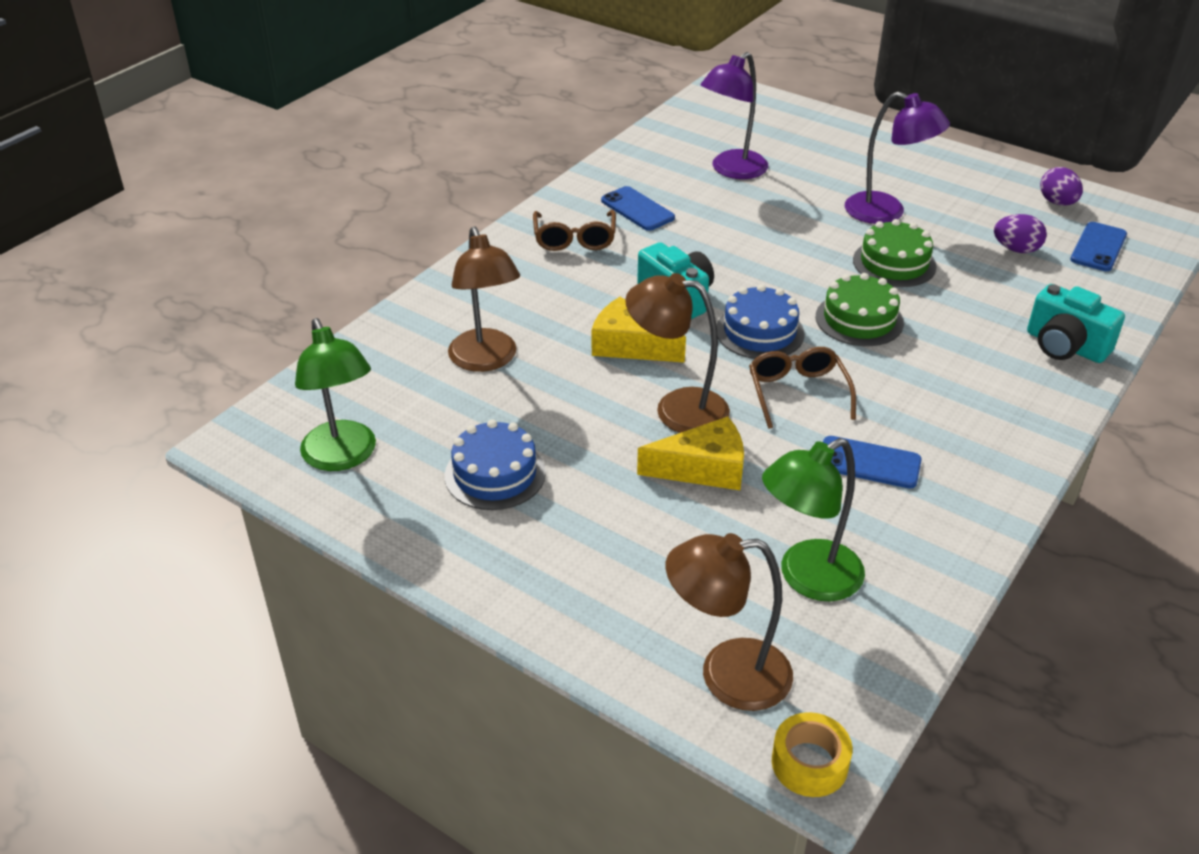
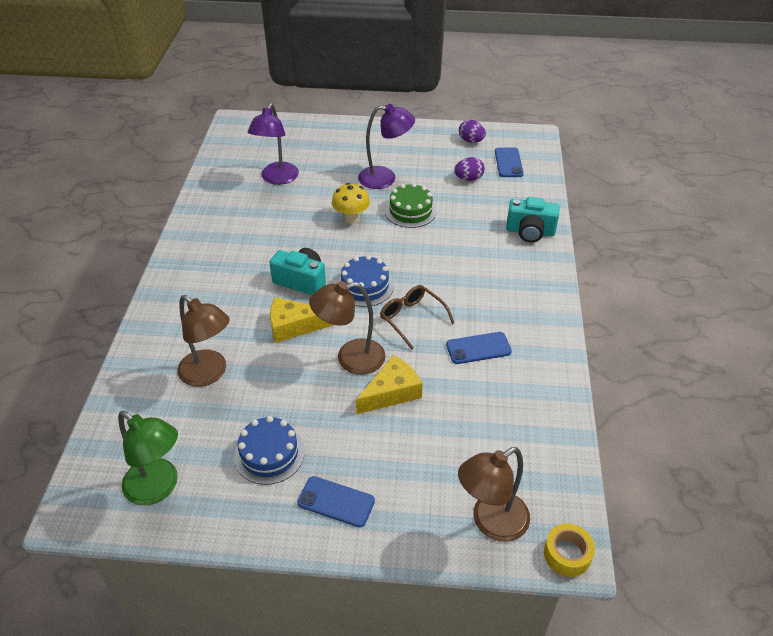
camera: 30 degrees left, 5 degrees up
brown glasses [533,210,616,251] -> none
blue phone [601,186,675,231] -> blue phone moved to [297,476,375,527]
green lamp [762,438,865,601] -> none
green cake [816,273,904,346] -> none
none -> yellow mushroom [332,183,370,224]

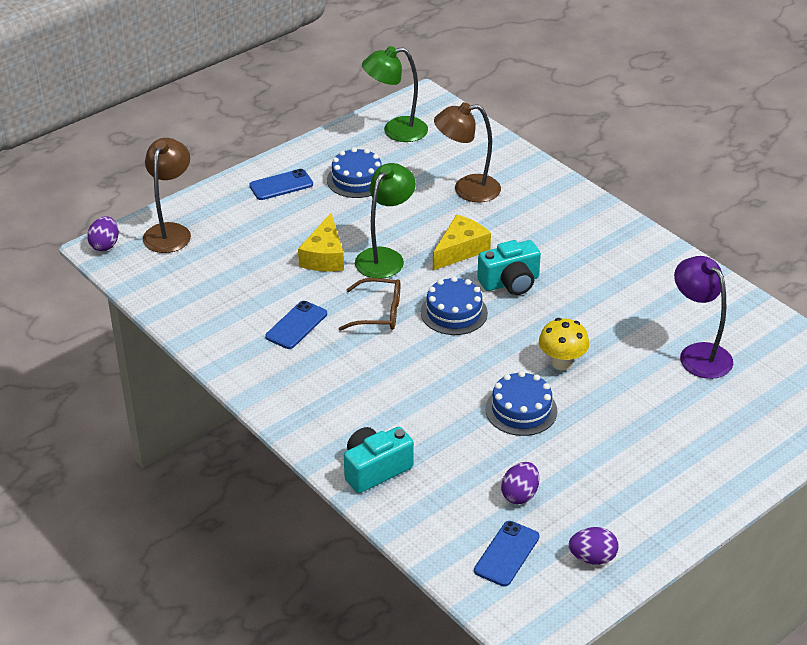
camera: 135 degrees right, 5 degrees down
brown lamp [309,281,386,375] -> green lamp [355,163,416,278]
purple lamp [358,104,415,189] -> none
green cake [385,183,437,228] -> blue cake [485,371,558,436]
blue phone [495,147,524,177] -> blue phone turned 75 degrees clockwise [474,521,539,586]
yellow tape [544,523,595,577] -> purple egg [87,217,119,251]

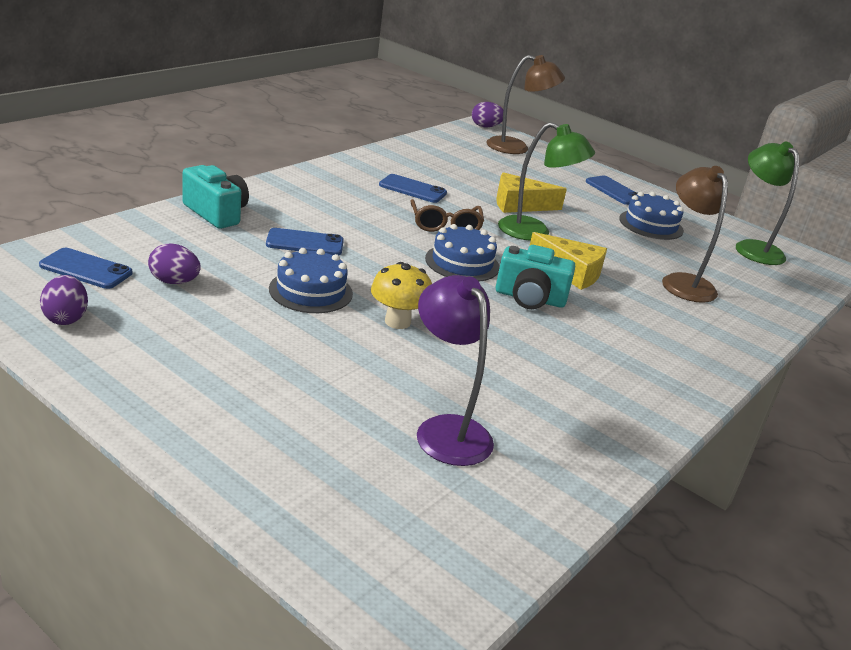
camera: 75 degrees right, 10 degrees down
turquoise camera [477,240,541,295] -> turquoise camera turned 45 degrees counterclockwise [496,245,575,309]
purple lamp [674,256,733,379] -> purple lamp turned 75 degrees counterclockwise [417,275,494,466]
none -> blue phone [266,228,344,255]

